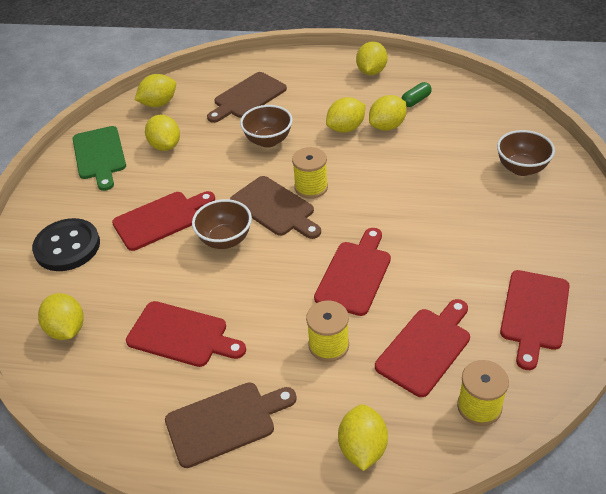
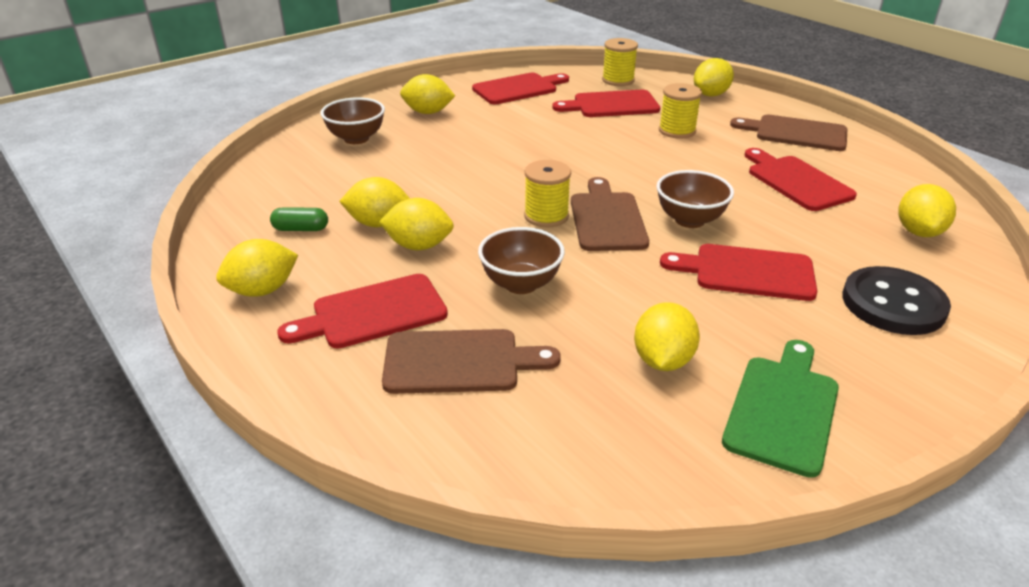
camera: 140 degrees left, 10 degrees down
yellow lemon [135,74,176,107] -> yellow lemon moved to [400,74,455,114]
red cutting board [314,228,391,316] -> red cutting board moved to [277,274,448,349]

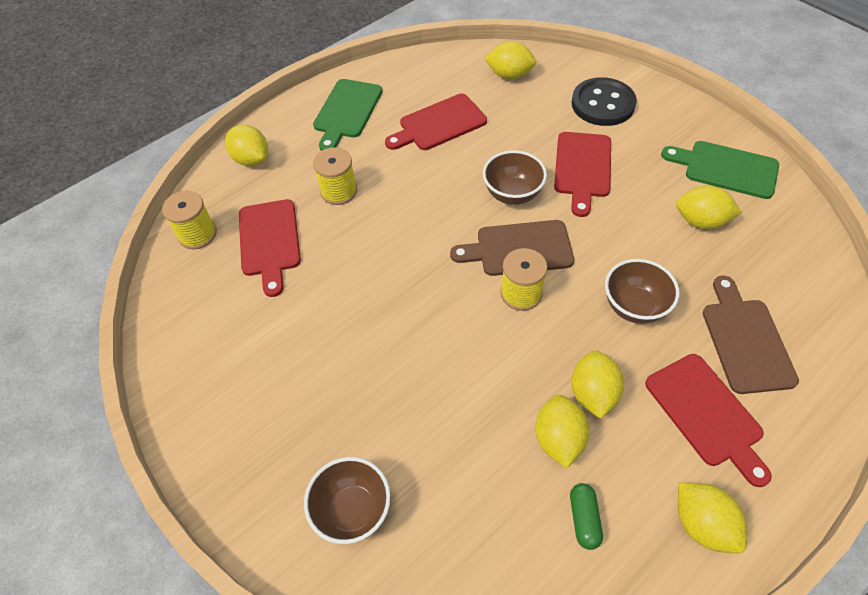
camera: 90 degrees left, 20 degrees up
yellow lemon [400,74,455,114] -> none
red cutting board [472,73,569,104] -> none
brown cutting board [730,115,847,151] -> green cutting board [313,79,382,151]

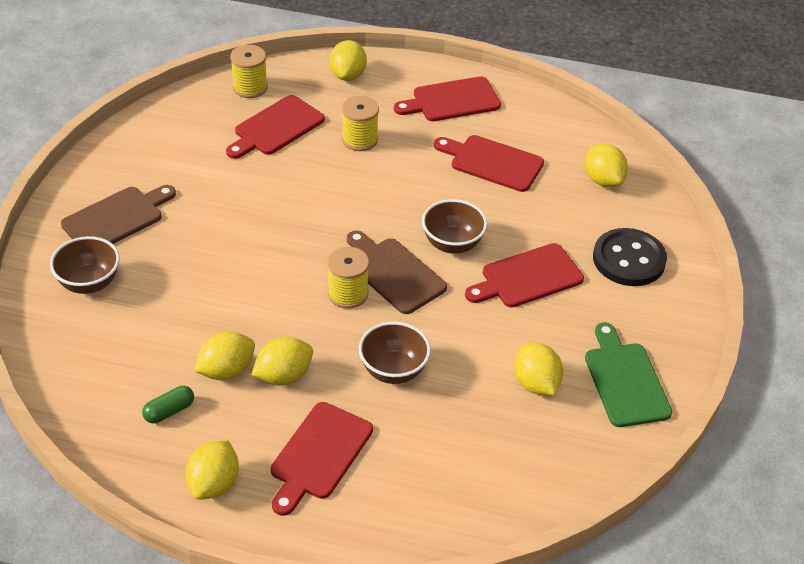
camera: 50 degrees right, 10 degrees down
green cutting board [313,79,382,151] -> red cutting board [394,76,501,121]
brown cutting board [703,276,799,394] -> brown cutting board moved to [61,185,176,244]

